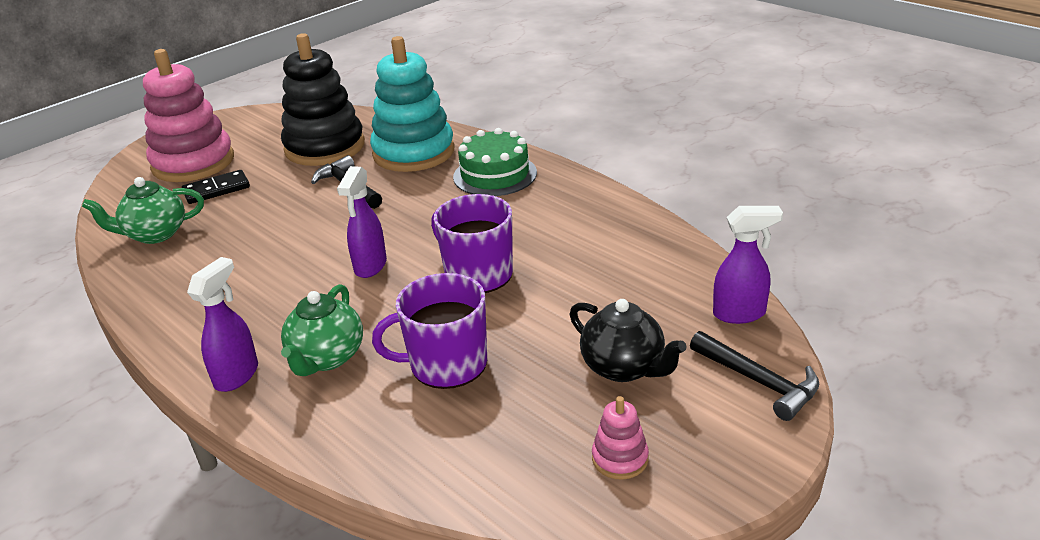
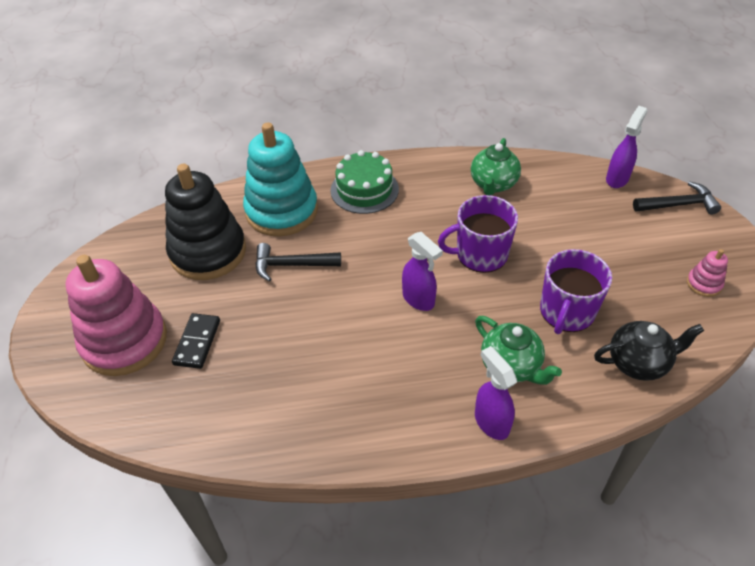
camera: 55 degrees left, 15 degrees up
green teapot [82,177,204,244] -> green teapot moved to [471,138,521,196]
black teapot [569,299,687,382] -> black teapot moved to [594,321,704,381]

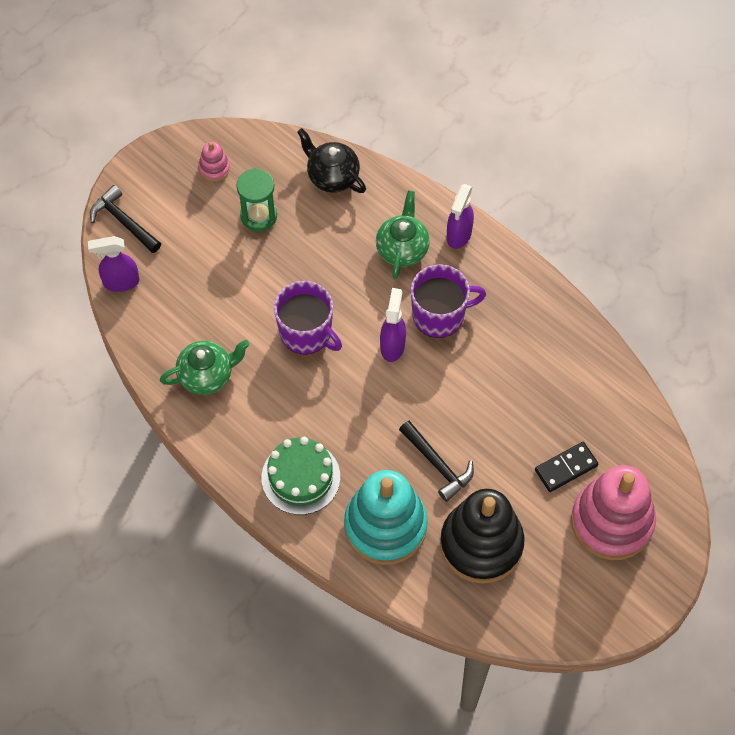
camera: 130 degrees left, 15 degrees up
purple mug [540,249,612,334] -> purple mug moved to [411,264,486,338]
none -> green hourglass [237,168,277,231]

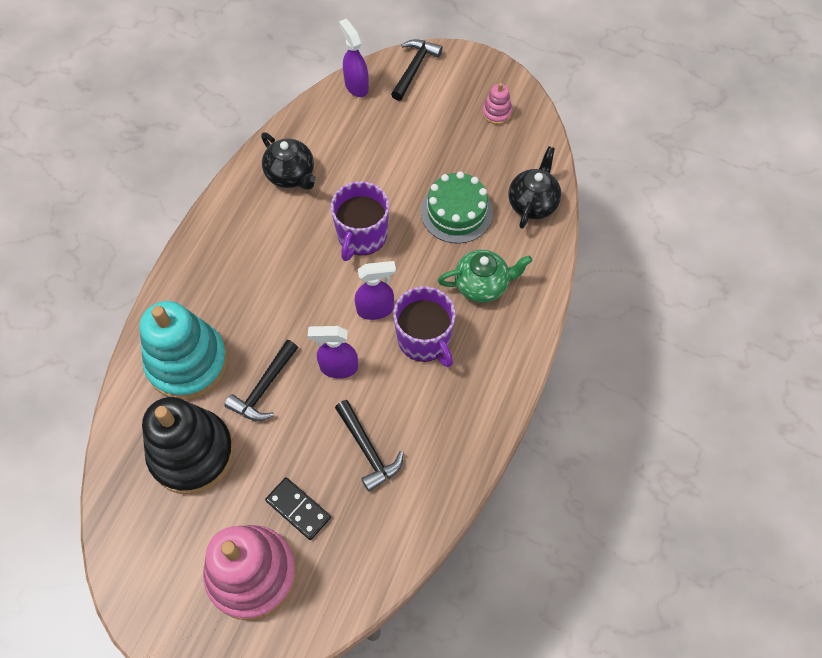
camera: 70 degrees right, 0 degrees up
green teapot [160,340,249,395] -> black teapot [261,132,316,190]
green hourglass [237,168,277,231] -> none
green cake [261,437,340,515] -> green cake moved to [421,171,493,243]
purple spray bottle [447,184,474,249] -> purple spray bottle moved to [308,326,358,379]
none -> black hammer [335,400,404,491]

